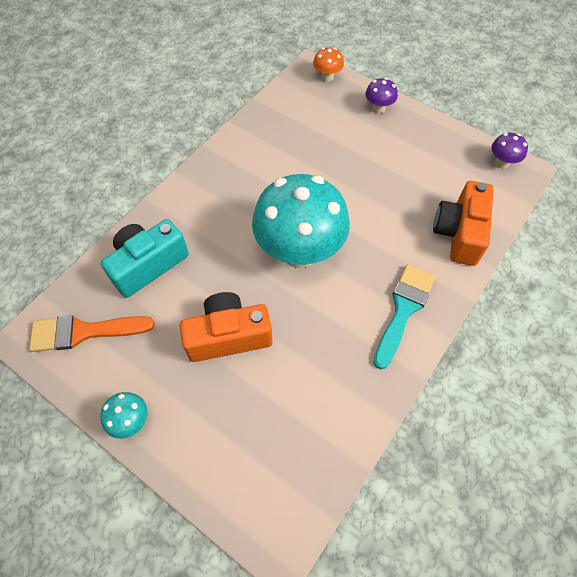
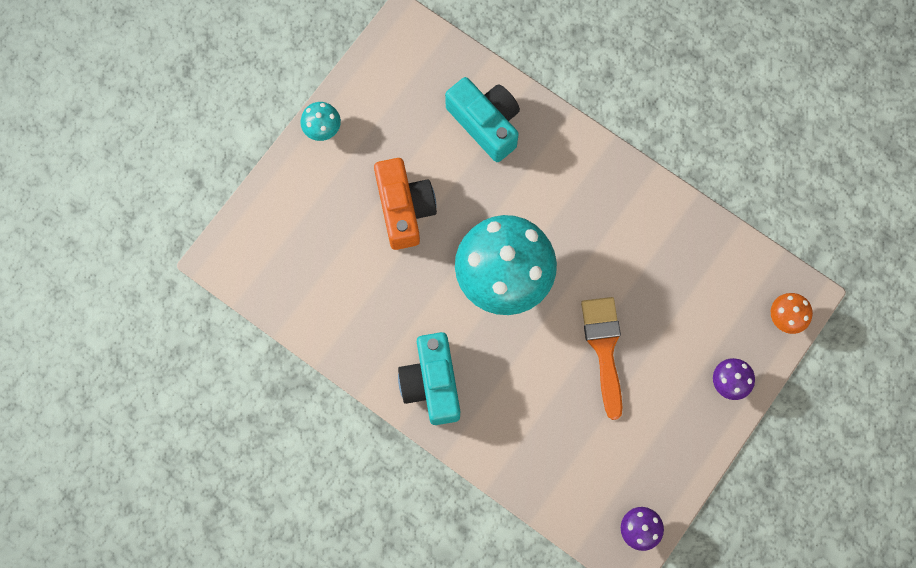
camera: 90 degrees right, 15 degrees up
orange brush [29,315,155,352] -> orange brush moved to [581,297,623,420]
turquoise brush [373,264,436,369] -> turquoise camera [398,332,460,425]
orange camera [433,181,494,266] -> none

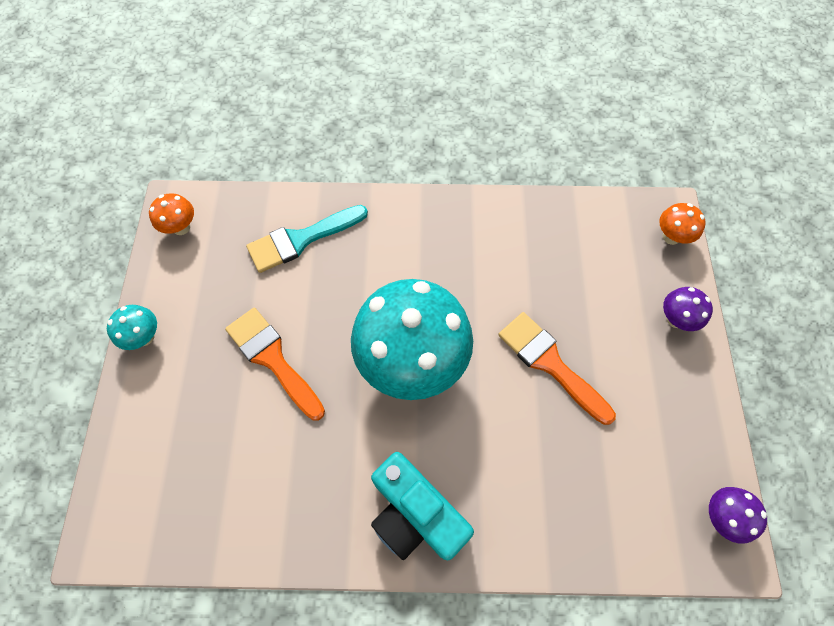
camera: 35 degrees left, 10 degrees down
orange camera [374,158,437,250] -> orange brush [225,308,325,421]
turquoise camera [445,77,520,162] -> turquoise brush [246,205,368,273]
none -> orange mushroom [149,193,194,235]

